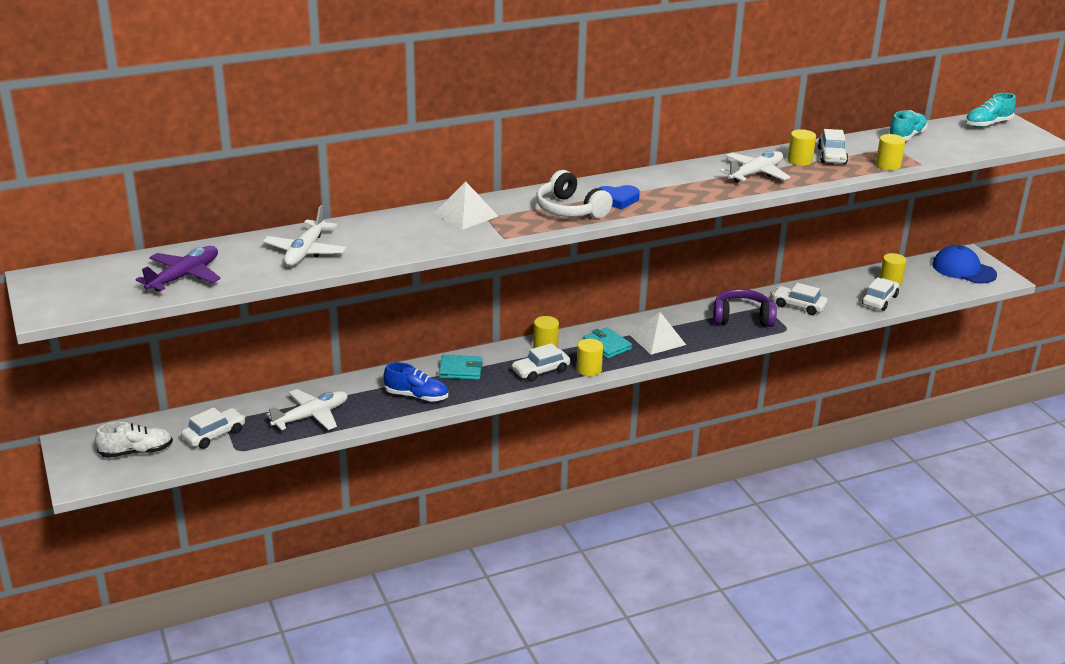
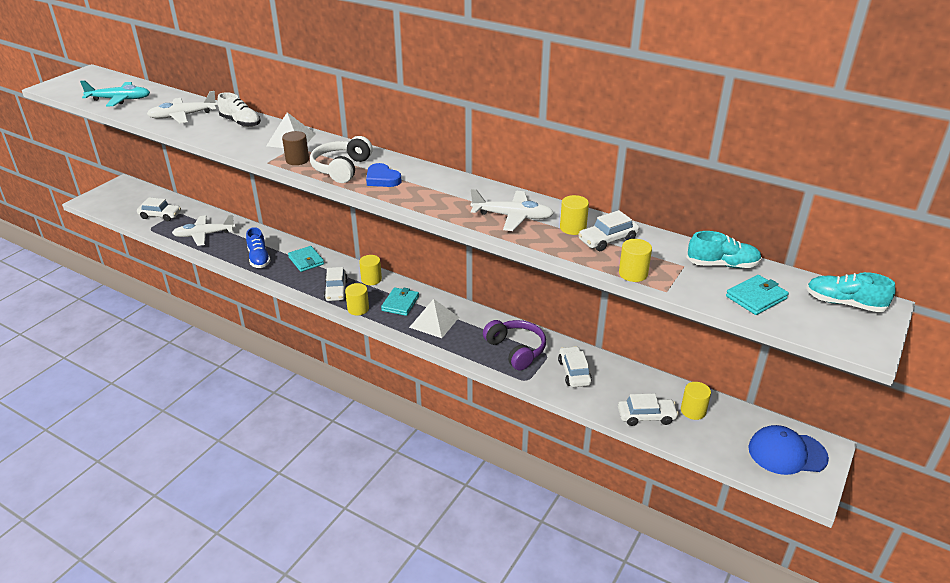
camera: 55 degrees right, 5 degrees up
white shoe [95,422,173,458] -> white shoe moved to [217,92,261,127]
purple plane [135,246,221,292] -> turquoise plane [80,80,150,106]
white plane [266,389,348,430] -> white plane turned 150 degrees clockwise [172,215,235,246]
white car [512,343,570,382] -> white car turned 120 degrees counterclockwise [324,267,348,301]
blue cap [932,245,997,284] -> blue cap turned 90 degrees counterclockwise [748,425,829,475]
none -> brown cylinder [282,131,309,165]
none -> turquoise wallet [726,275,789,315]

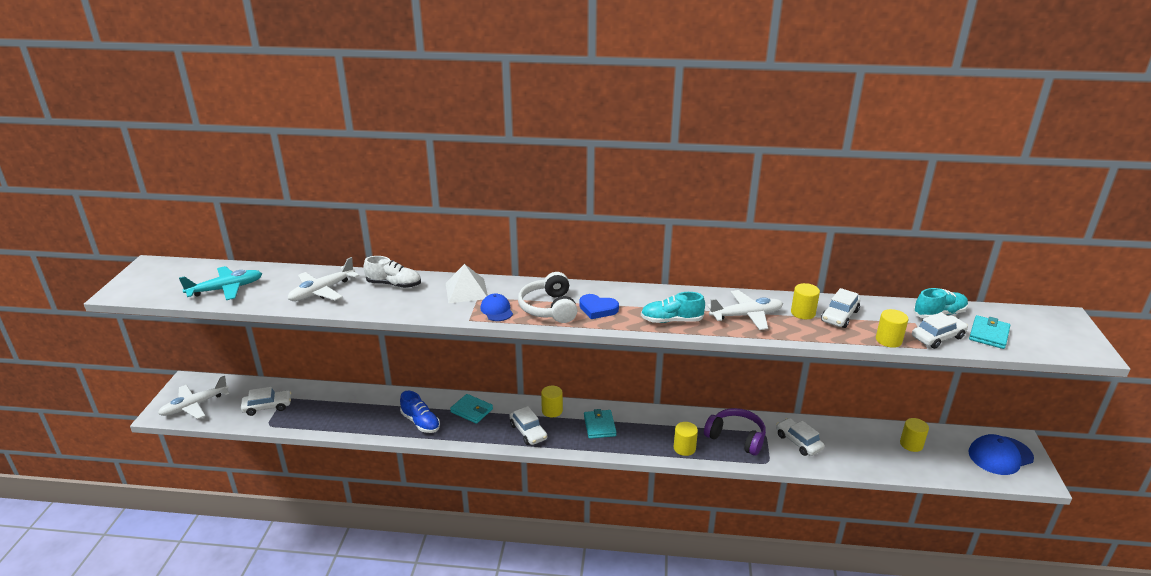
camera: 25 degrees left, 5 degrees down
white plane [172,215,235,246] -> white plane moved to [158,376,229,419]
brown cylinder [282,131,309,165] -> blue cap [480,294,513,321]
yellow cylinder [345,283,369,315] -> yellow cylinder moved to [674,422,698,456]
white pyramid [409,299,459,338] -> none
white car [618,394,679,426] -> white car moved to [912,312,968,349]
turquoise shoe [806,272,895,312] -> turquoise shoe moved to [641,292,705,323]

